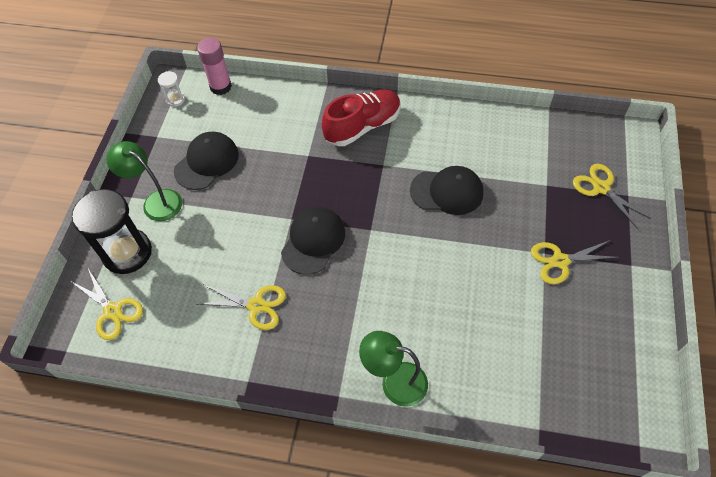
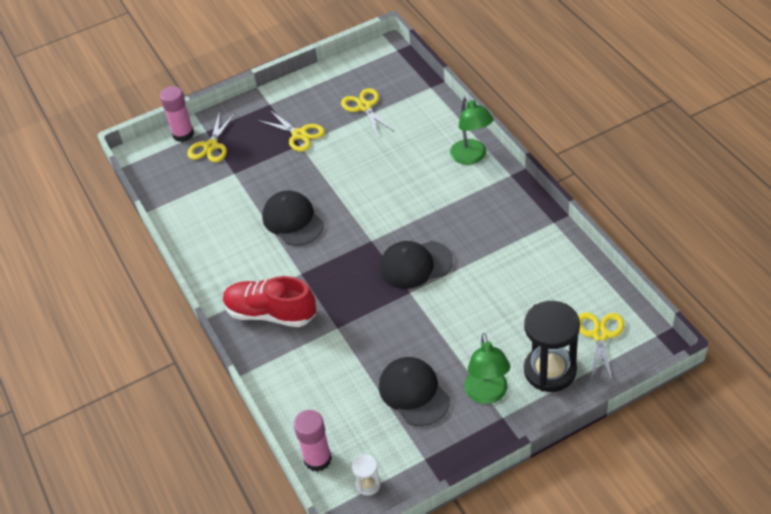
camera: 125 degrees left, 10 degrees down
black cap [174,132,239,190] -> black cap turned 60 degrees clockwise [379,357,450,426]
yellow scissors [198,285,286,330] -> yellow scissors moved to [341,88,394,136]
none -> pink glue stick [160,86,194,142]

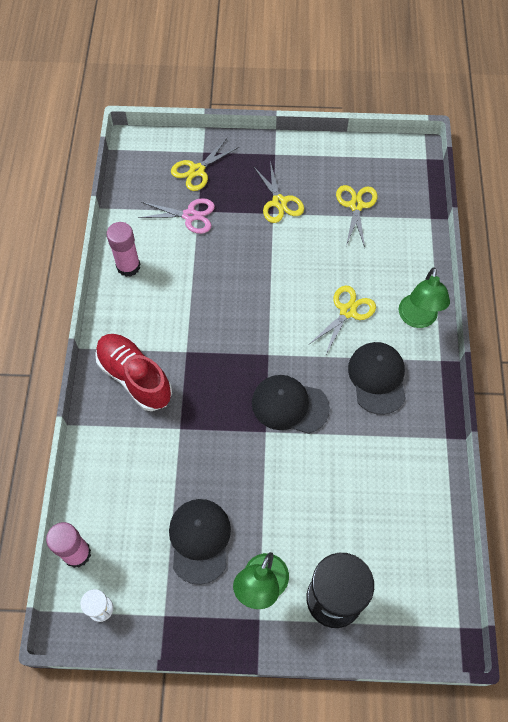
camera: 25 degrees right, 15 degrees up
pink glue stick [160,86,194,142] -> pink glue stick moved to [107,222,140,277]
black cap [262,190,324,246] -> black cap moved to [348,342,406,415]
yellow scissors [578,312,624,383] -> yellow scissors moved to [309,285,376,356]
none -> pink scissors [138,198,215,234]

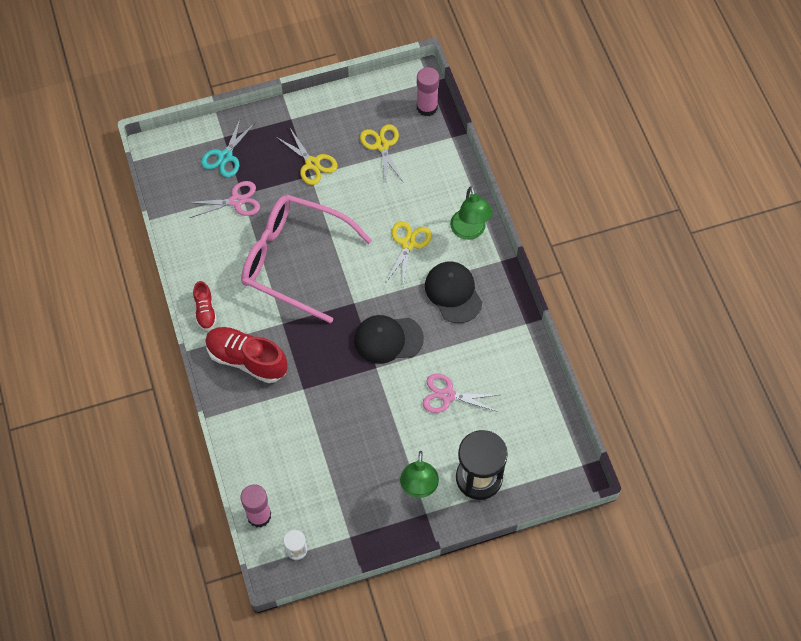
camera: 20 degrees left, 0 degrees up
pink glue stick [107,222,140,277] -> pink glue stick moved to [417,67,439,116]
black cap [169,499,231,585] -> none
yellow scissors [171,138,239,191] -> turquoise scissors [201,117,256,177]
none -> red shoe [193,281,217,330]
none -> pink glasses [241,195,372,323]
none -> pink scissors [423,373,498,413]

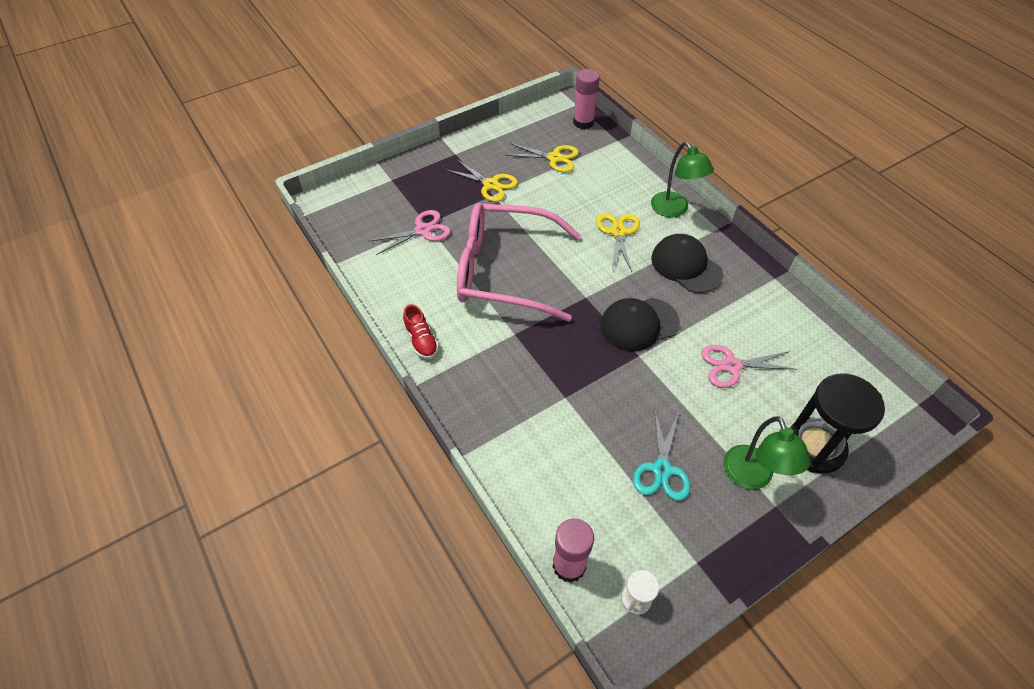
camera: 15 degrees left, 10 degrees down
turquoise scissors [201,117,256,177] -> turquoise scissors moved to [633,411,690,501]
red shoe [205,327,288,383] -> none
yellow scissors [360,124,404,186] -> yellow scissors turned 135 degrees clockwise [505,143,579,172]

